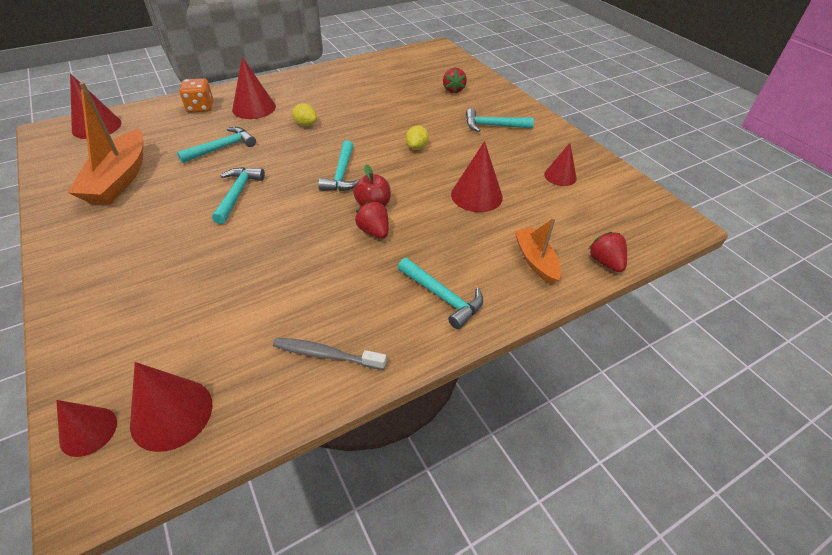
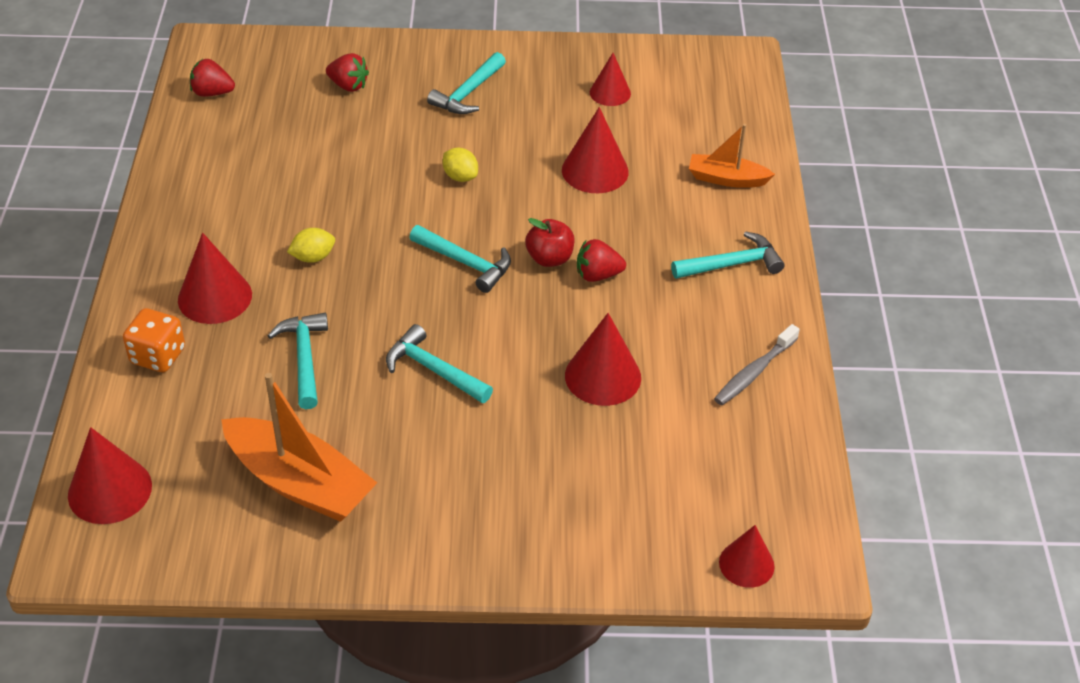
camera: 60 degrees left, 0 degrees up
red cone [130,362,212,452] -> red cone moved to [565,313,641,406]
red strawberry [589,232,627,272] -> red strawberry moved to [190,59,235,97]

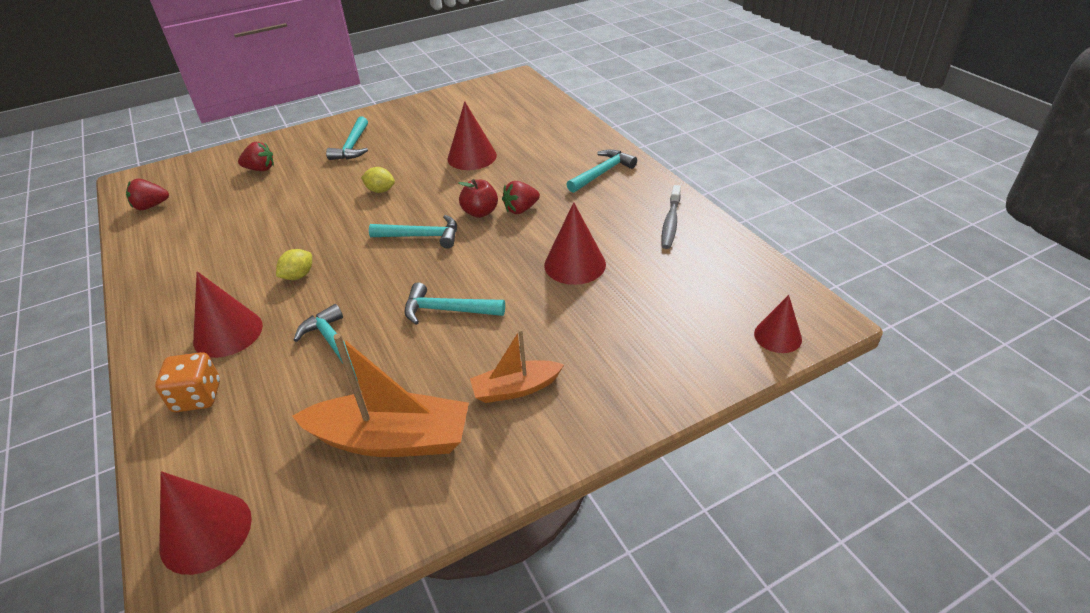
camera: 25 degrees left, 5 degrees down
red cone [590,53,631,106] -> none
orange boat [689,124,775,188] -> orange boat moved to [470,329,564,403]

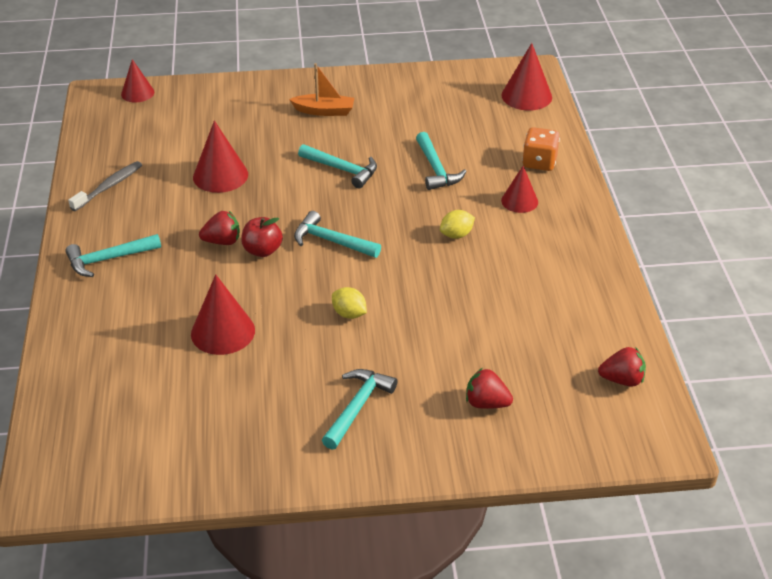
camera: 160 degrees left, 0 degrees up
red cone [193,271,263,358] -> red cone [501,166,538,213], size x0.65
orange boat [292,334,469,457] -> none

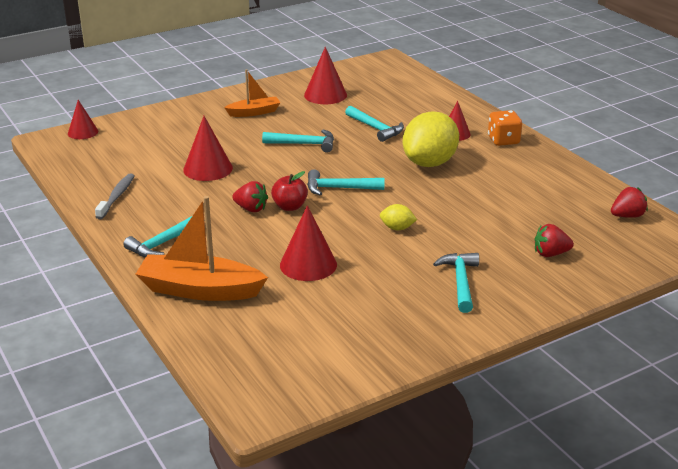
camera: 25 degrees left, 10 degrees down
red strawberry [199,211,240,245] -> red strawberry turned 60 degrees clockwise [232,181,268,212]
yellow lemon [440,210,475,239] -> yellow lemon [403,111,459,167], size x2.28
red cone [502,43,552,110] -> red cone moved to [304,47,347,104]
orange dice [522,127,560,171] -> orange dice moved to [488,110,522,146]
none -> orange boat [136,196,268,301]

